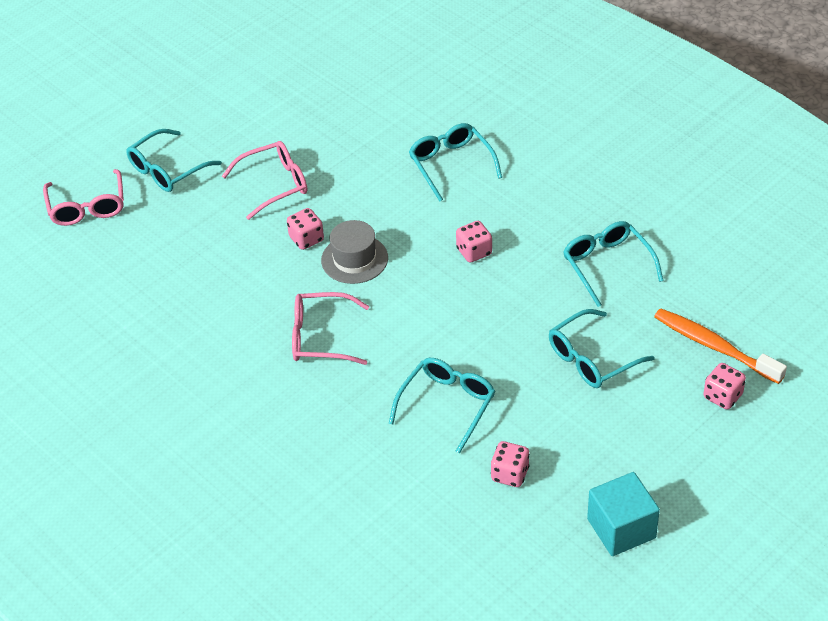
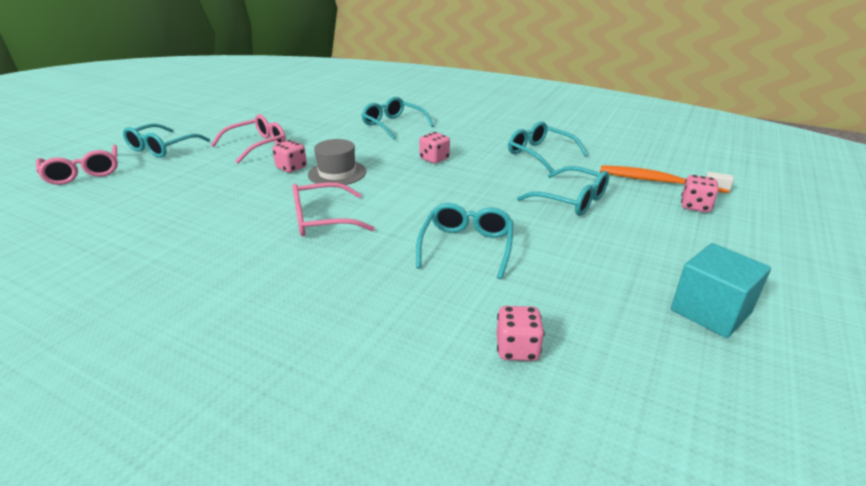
camera: 20 degrees left, 15 degrees down
pink dice [491,441,530,487] -> pink dice moved to [496,306,544,361]
turquoise glasses [549,309,655,388] -> turquoise glasses turned 90 degrees counterclockwise [517,166,609,216]

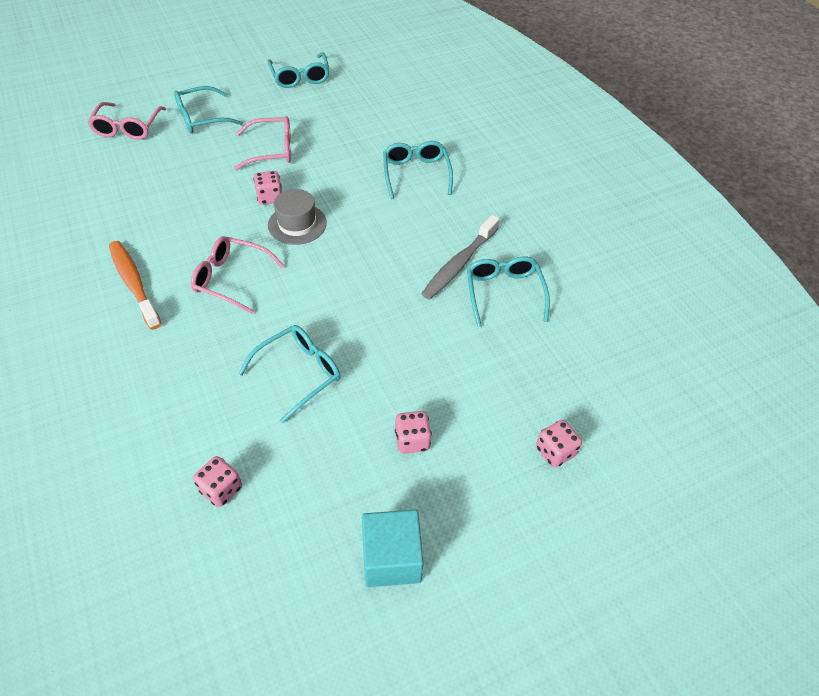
camera: 35 degrees right, 20 degrees up
pink dice [419,132,450,163] -> pink dice moved to [395,411,432,454]
turquoise glasses [517,166,609,216] -> turquoise glasses moved to [267,52,330,88]
orange toothbrush [600,165,734,193] -> orange toothbrush moved to [109,241,162,330]
none -> grey toothbrush [421,215,500,300]

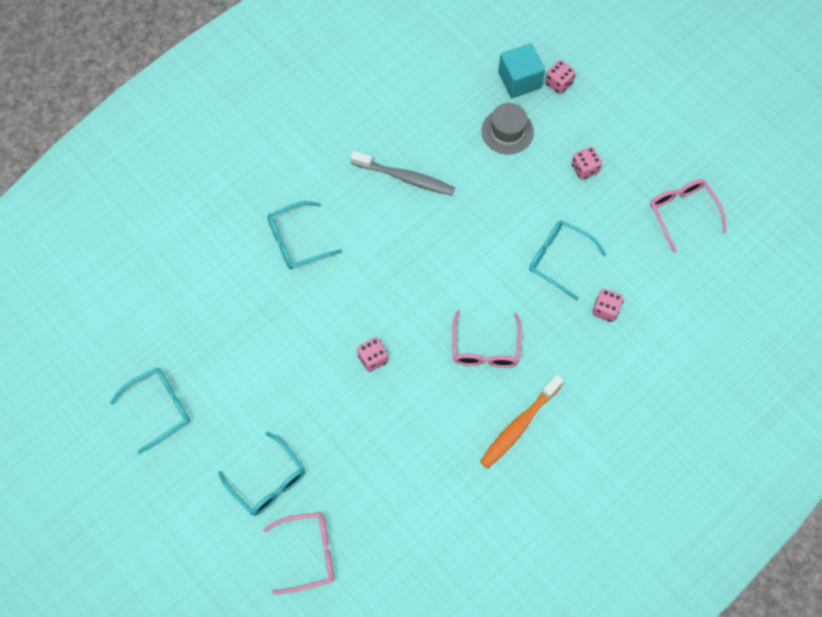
camera: 105 degrees left, 15 degrees up
pink dice [193,456,242,507] -> pink dice moved to [593,289,624,322]
pink glasses [234,116,291,170] -> pink glasses moved to [650,179,727,253]
grey hat [268,189,327,245] -> grey hat moved to [481,103,534,154]
turquoise cube [362,510,424,587] -> turquoise cube moved to [498,43,545,98]
turquoise glasses [467,256,550,327] -> none

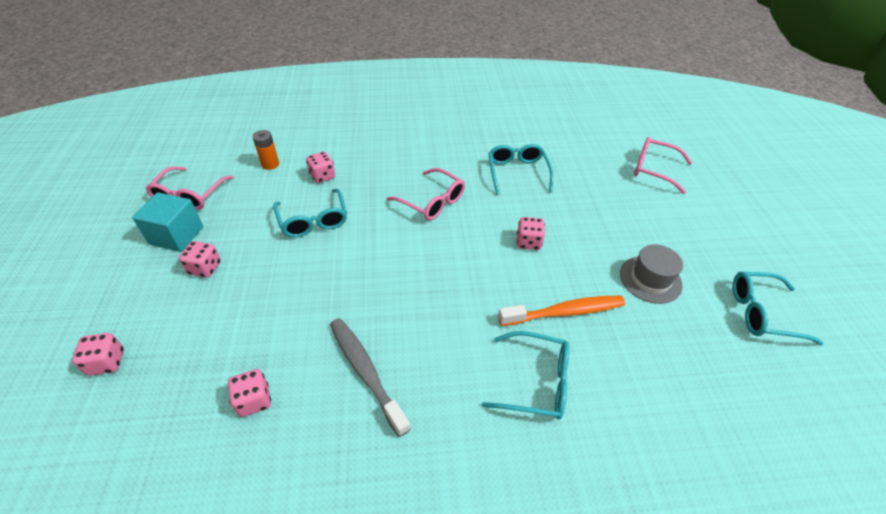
camera: 145 degrees left, 20 degrees down
turquoise glasses [218,432,305,516] -> turquoise glasses moved to [488,144,554,195]
pink glasses [452,310,522,368] -> pink glasses turned 90 degrees clockwise [387,168,465,220]
orange toothbrush [480,375,564,468] -> orange toothbrush moved to [498,296,625,326]
grey hat [481,103,534,154] -> grey hat moved to [620,244,683,304]
turquoise cube [498,43,545,98] -> turquoise cube moved to [132,192,204,252]
none -> pink dice [228,369,271,417]
none -> orange battery [253,130,279,170]

